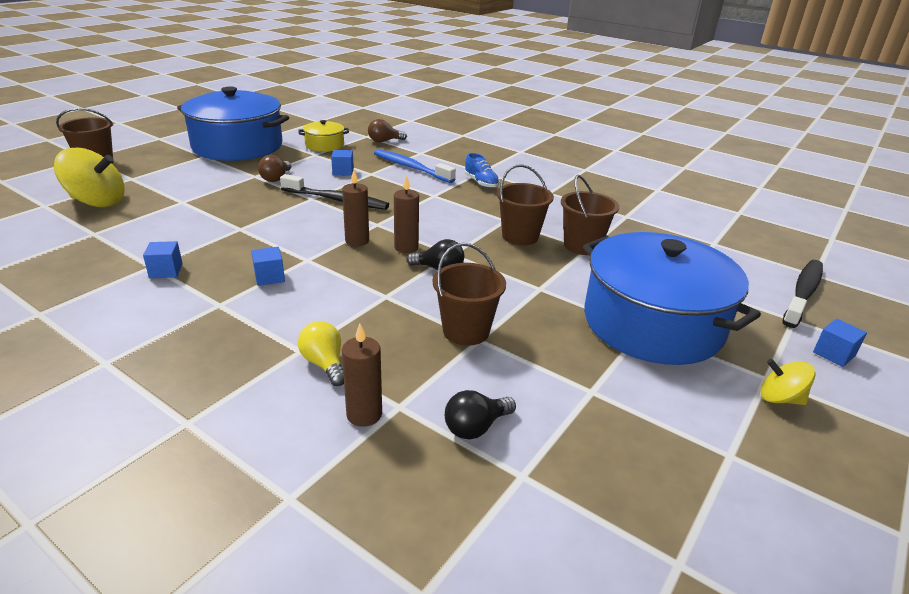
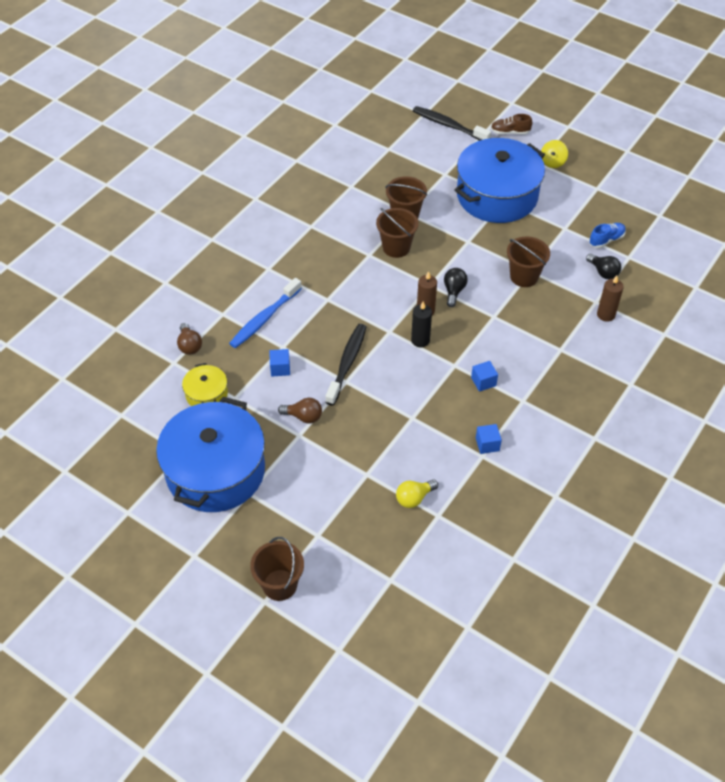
camera: 90 degrees left, 20 degrees up
yellow spinning top [54,147,125,207] -> none
yellow light bulb [298,321,344,386] -> yellow light bulb moved to [396,480,438,508]
brown candle [342,170,369,246] -> black candle [411,302,432,347]
blue shoe [464,153,500,188] -> blue shoe moved to [589,223,626,248]
blue cube [813,319,867,367] -> brown shoe [491,114,532,134]

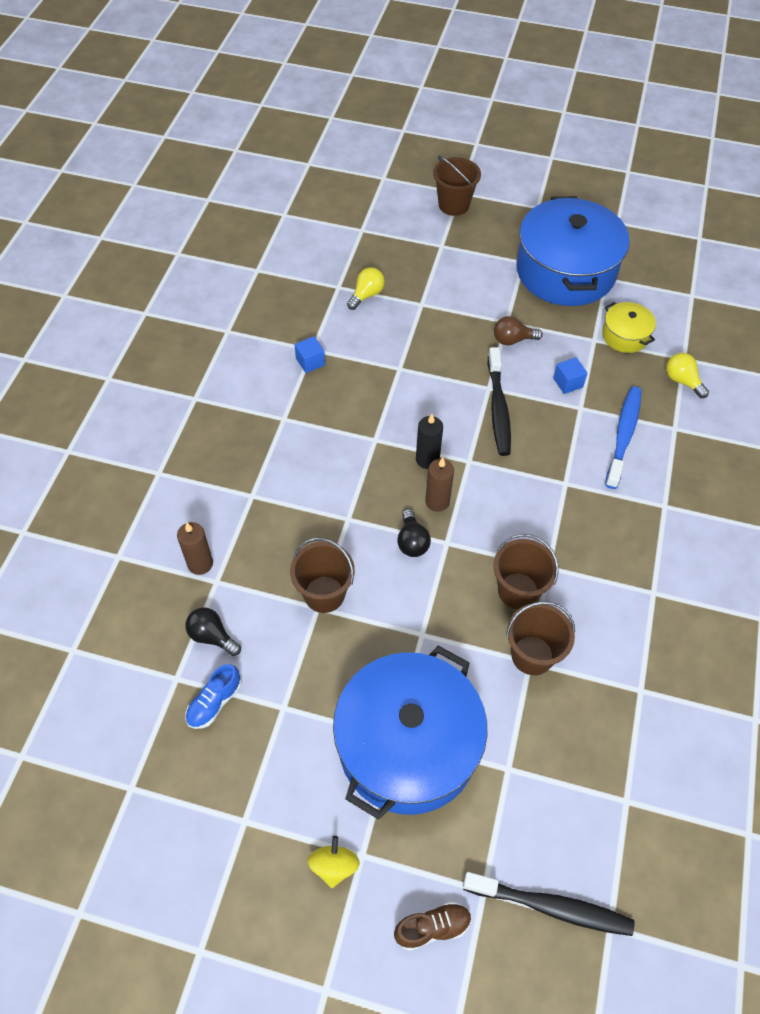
camera: 160 degrees right, 5 degrees up
brown light bulb [177,323,202,355] -> yellow light bulb [666,353,709,398]
blue cube [471,361,498,392] -> none

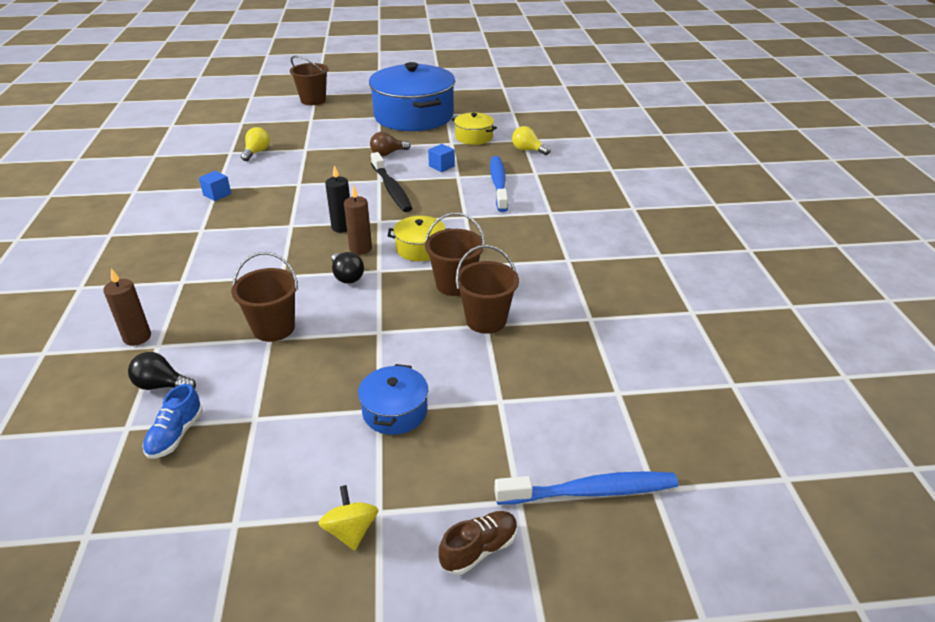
camera: 20 degrees left, 20 degrees down
blue pot [333,646,487,820] -> blue pot [358,364,428,435], size x0.45
black toothbrush [463,872,634,936] -> blue toothbrush [494,471,678,505]
none -> yellow pot [388,216,450,261]

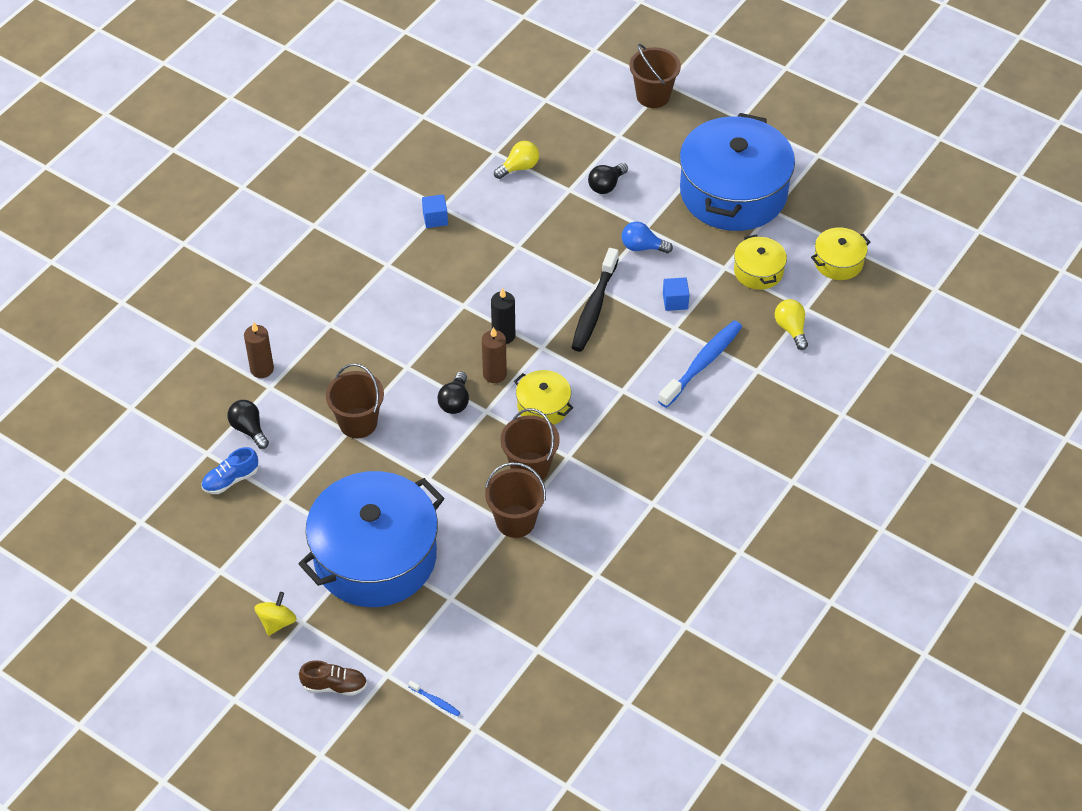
camera: 40 degrees right, 15 degrees up
blue pot [358,364,428,435] -> blue pot [299,471,445,607], size x2.23
brown light bulb [370,132,410,156] -> blue light bulb [622,222,673,253]
blue toothbrush [494,471,678,505] -> blue toothbrush [408,681,460,716], size x0.42
none -> black light bulb [588,163,628,194]
none -> yellow pot [811,227,870,280]

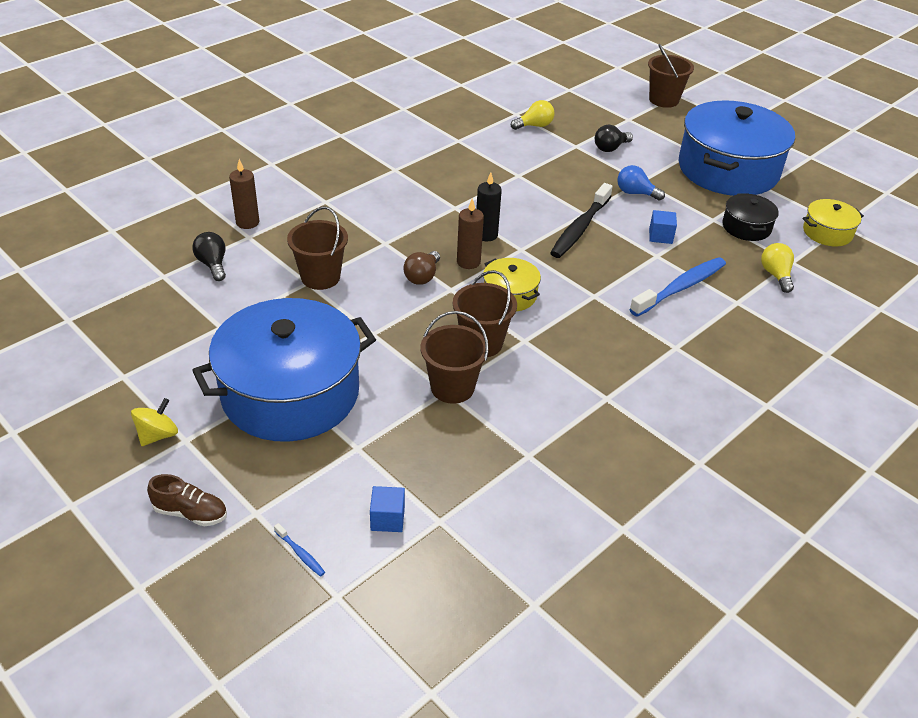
camera: 10 degrees right, 10 degrees down
blue shoe [201,447,258,494] -> none
blue cube [422,194,448,228] -> blue cube moved to [370,486,405,532]
black light bulb [437,372,469,414] -> brown light bulb [403,251,440,285]
yellow pot [734,235,787,290] -> black pot [722,194,779,241]

